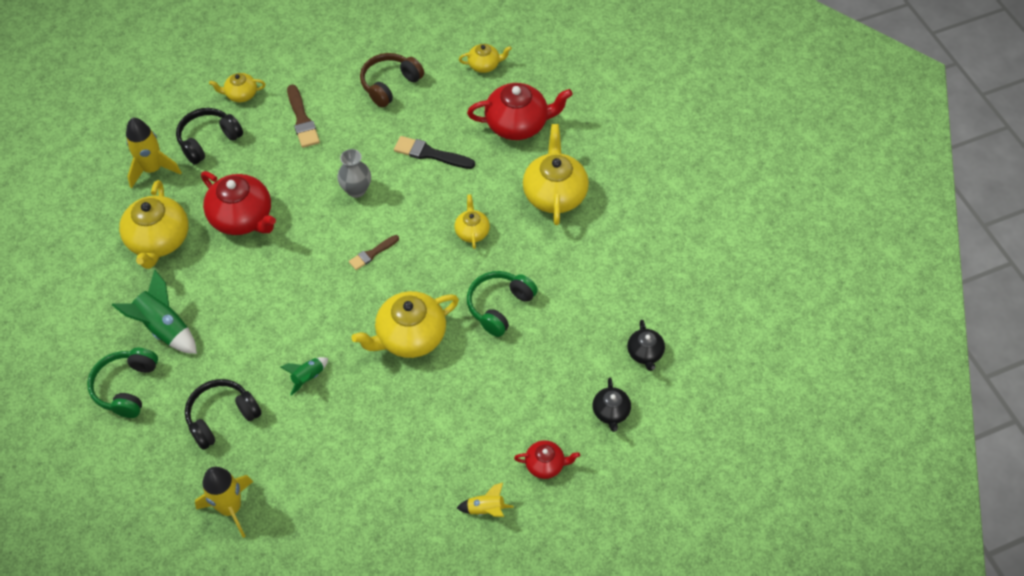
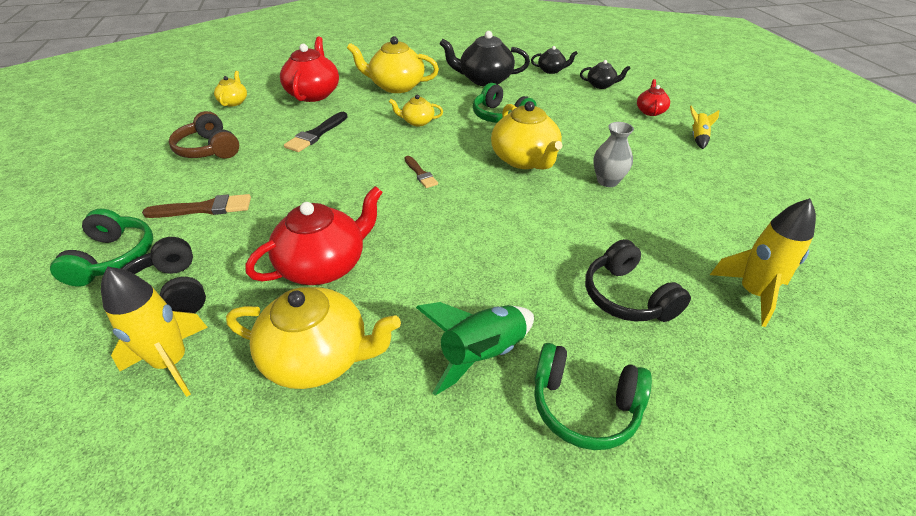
camera: 80 degrees left, 15 degrees down
yellow teapot [209,73,265,102] -> green headphones [50,209,153,286]
green rocket [280,357,328,395] -> none
grey vase [338,149,371,198] -> grey vase moved to [593,122,634,187]
none -> black teapot [440,31,530,86]

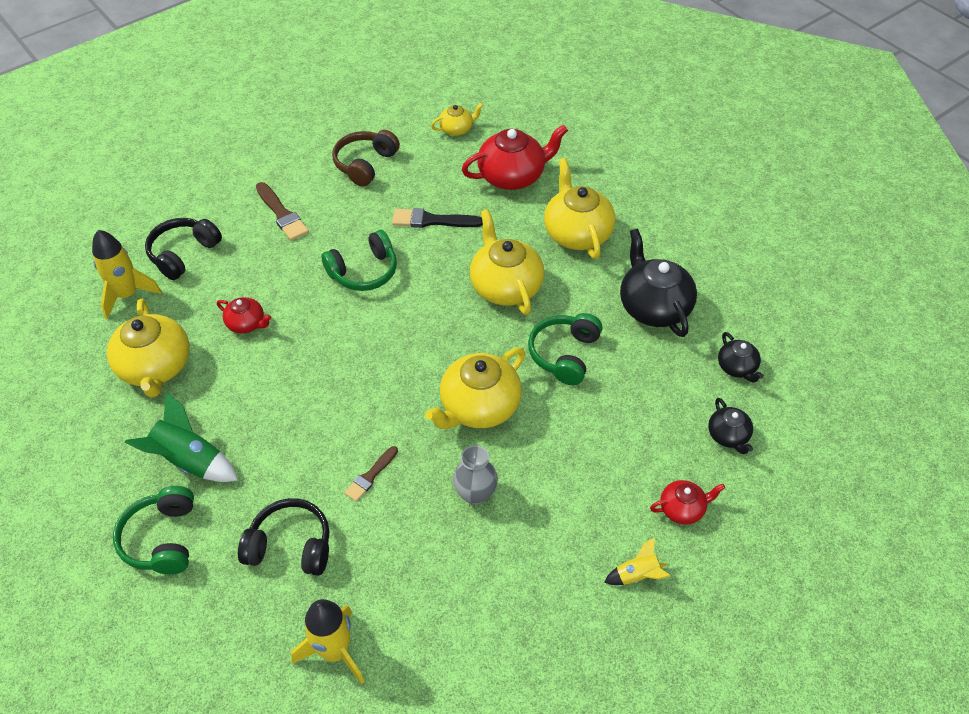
camera: 65 degrees right, 10 degrees up
green headphones [50,209,153,286] -> green headphones moved to [321,230,397,291]
red teapot [245,186,383,285] -> red teapot [217,297,271,333], size x0.53
yellow teapot [389,95,443,127] -> yellow teapot [470,209,544,315], size x1.89
brown brush [405,156,438,188] -> brown brush moved to [344,446,398,502]
black headphones [585,239,691,322] -> black headphones turned 60 degrees clockwise [238,498,329,576]

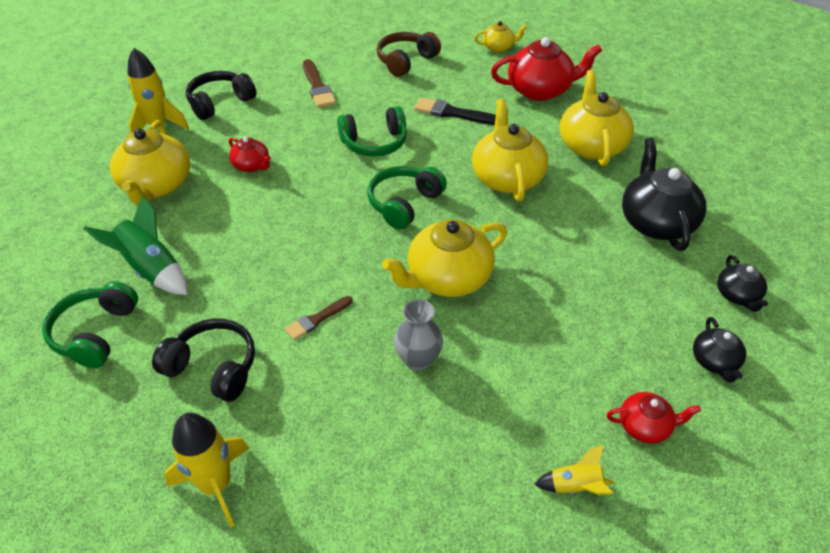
camera: 15 degrees right, 5 degrees down
green headphones [528,313,602,385] -> green headphones moved to [367,166,447,230]

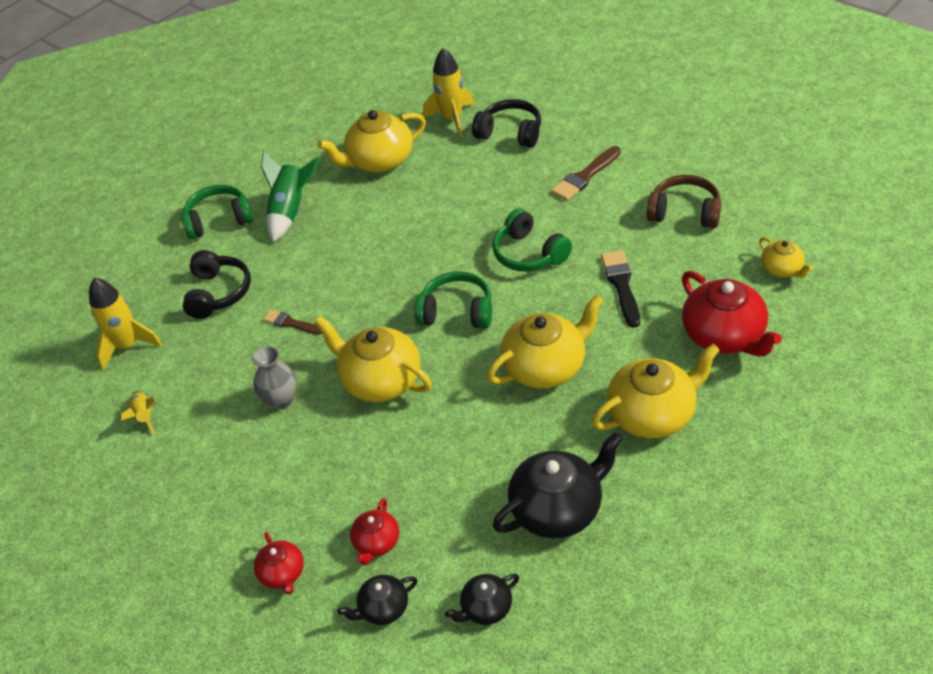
camera: 70 degrees right, 0 degrees up
red teapot [229,137,271,172] -> red teapot moved to [350,498,399,565]
yellow rocket [534,445,614,495] -> yellow rocket moved to [121,391,156,435]

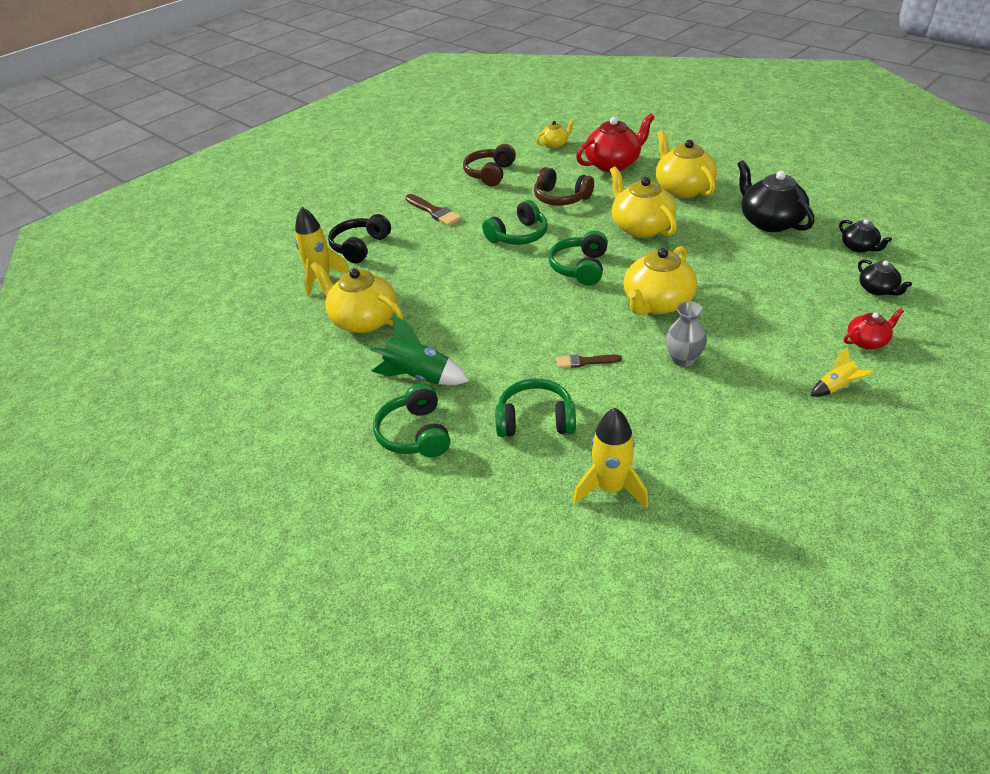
camera: 90 degrees left, 5 degrees down
yellow rocket [121,391,156,435] -> yellow rocket moved to [811,347,875,397]
black headphones [183,250,251,319] -> green headphones [495,378,576,437]
brown brush [263,309,322,335] -> brown brush turned 60 degrees clockwise [556,354,622,368]
yellow teapot [318,110,426,173] -> yellow teapot turned 150 degrees clockwise [310,261,403,333]
red teapot [350,498,399,565] -> none
black brush [601,250,640,328] -> brown headphones [534,167,594,205]

